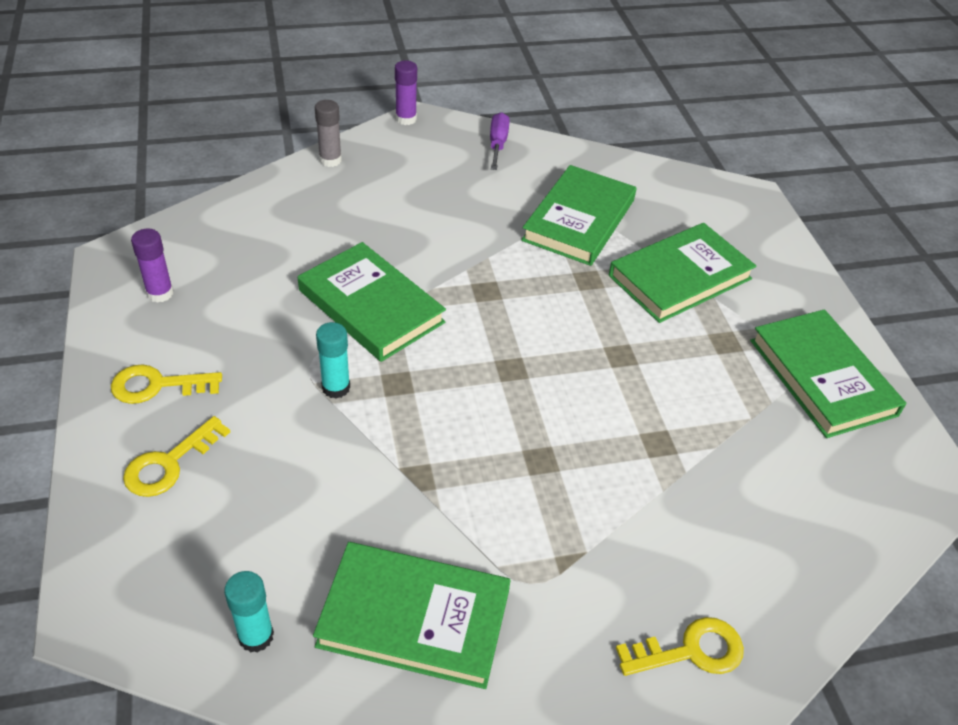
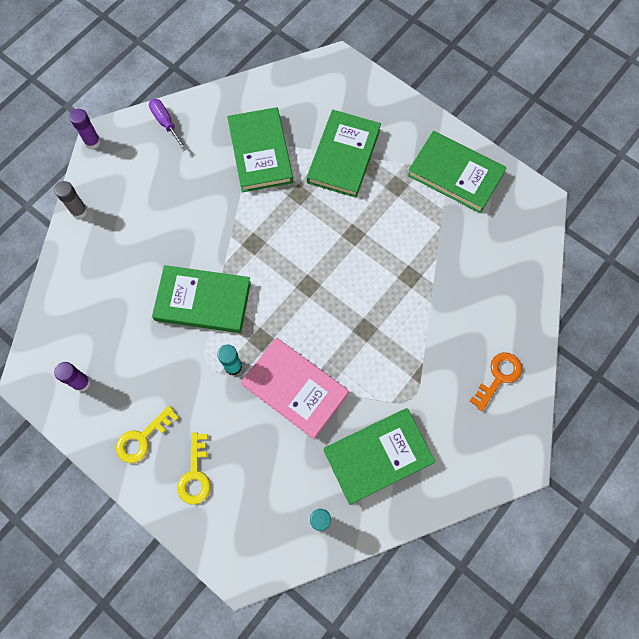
camera: 35 degrees left, 25 degrees up
yellow key [616,617,744,676] -> orange key [470,352,522,411]
none -> pink book [241,338,349,439]

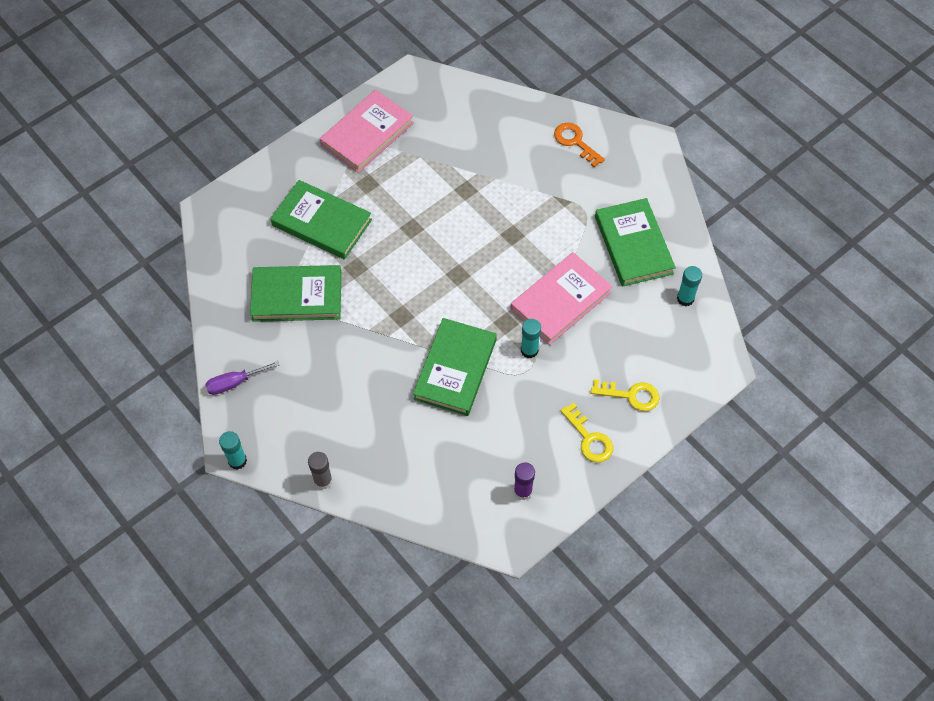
camera: 80 degrees left, 10 degrees down
purple glue stick [69,109,101,149] -> turquoise glue stick [219,431,247,470]
green book [407,131,507,213] -> pink book [320,89,414,173]

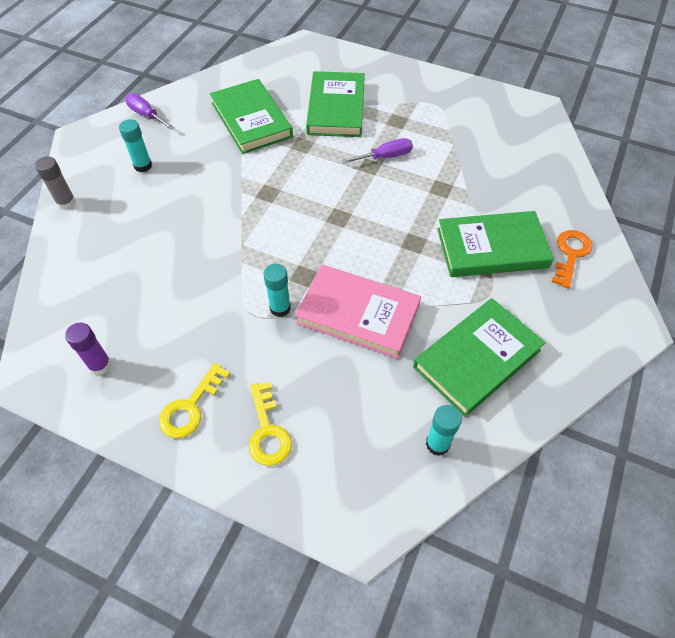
camera: 65 degrees right, 5 degrees down
turquoise glue stick [219,431,247,470] -> turquoise glue stick moved to [119,119,152,172]
pink book [320,89,414,173] -> none
green book [413,318,497,416] -> green book moved to [437,211,554,277]
none -> purple screwdriver [341,138,413,164]

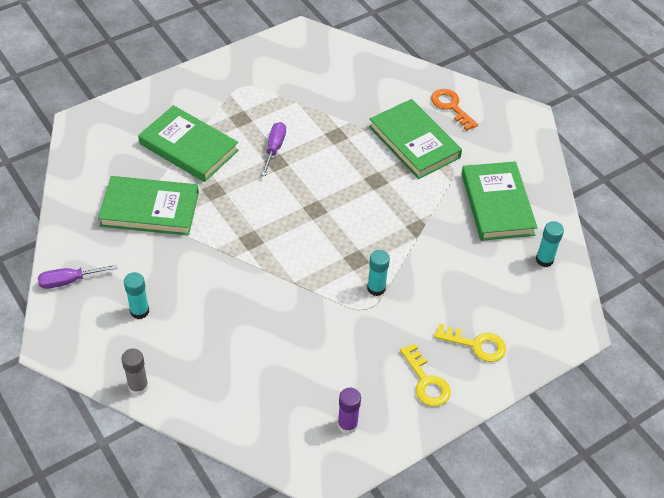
camera: 60 degrees left, 5 degrees down
pink book [295,265,421,359] -> none
green book [437,211,554,277] -> green book turned 60 degrees counterclockwise [369,99,462,179]

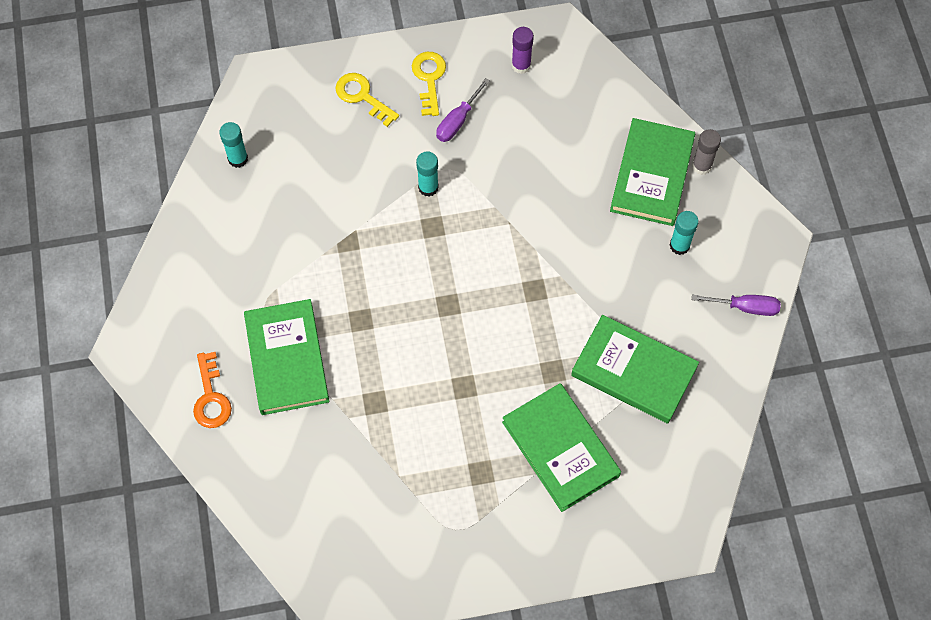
camera: 155 degrees left, 15 degrees up
purple screwdriver [261,122,286,176] -> purple screwdriver moved to [436,78,490,142]
green book [461,161,538,241] -> green book moved to [610,118,695,226]

